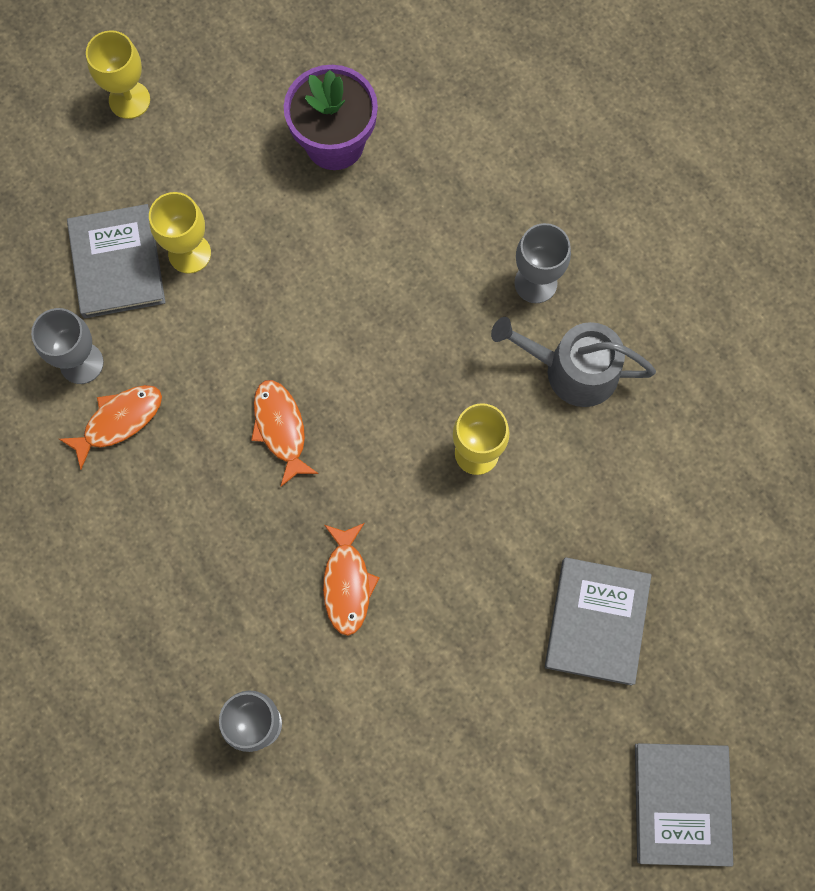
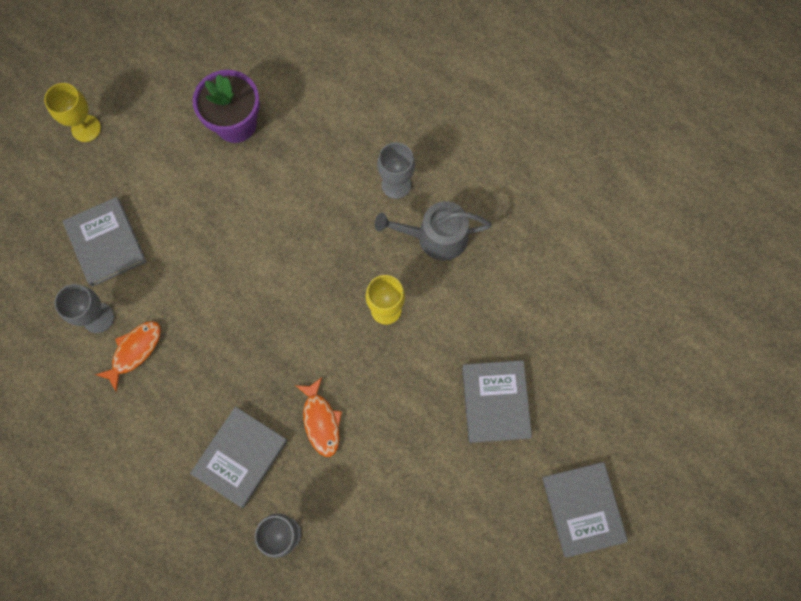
camera: 15 degrees left, 0 degrees up
yellow goblet [149,192,211,274] -> none
orange fish [251,380,319,487] -> none
none -> grey book [190,406,288,508]

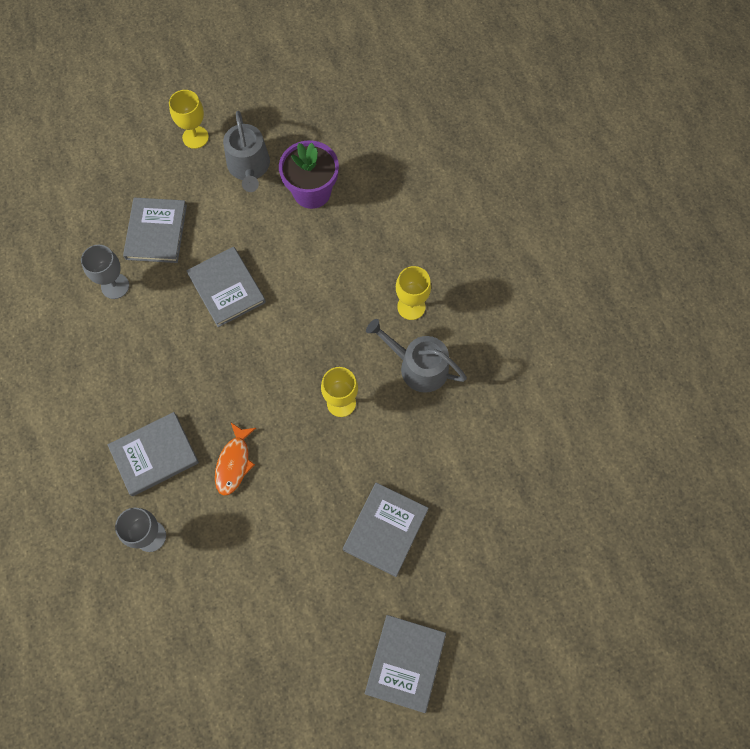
camera: 30 degrees right, 5 degrees down
orange fish [95,321,161,392] -> none
grey goblet [377,142,415,199] -> yellow goblet [396,266,431,320]
none -> grey book [186,247,266,327]
none -> grey watering can [223,111,270,192]

